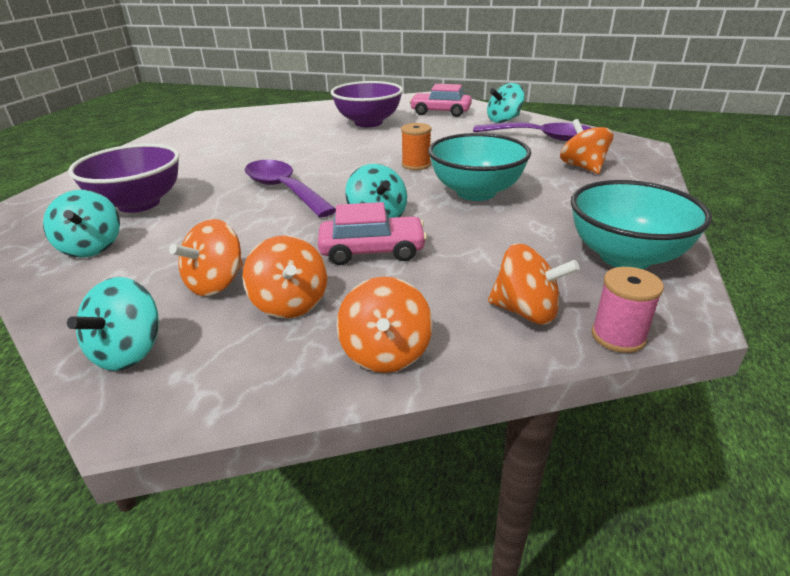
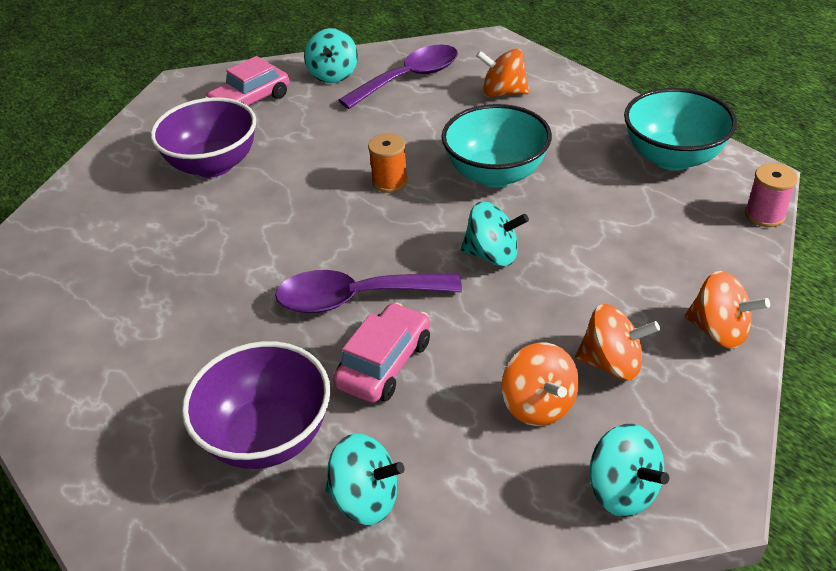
camera: 55 degrees left, 10 degrees up
pink car [318,202,427,265] -> pink car moved to [333,302,430,403]
orange spinning top [488,243,580,325] -> none

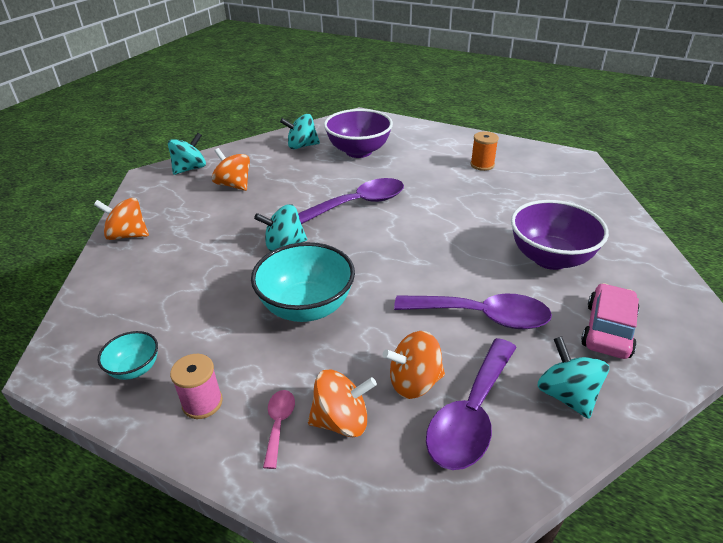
camera: 155 degrees right, 5 degrees down
pink car [333,302,430,403] -> none
orange spool [368,133,408,193] -> orange spool moved to [471,131,499,171]
orange spinning top [575,304,660,380] -> orange spinning top moved to [383,331,445,399]
turquoise spinning top [589,424,669,517] -> turquoise spinning top turned 105 degrees clockwise [168,133,206,175]
turquoise bowl [624,88,737,171] -> turquoise bowl [98,331,158,380], size x0.51
pink spool [745,163,798,227] -> pink spool moved to [170,354,223,419]
none -> pink spoon [263,390,295,469]
none -> purple spoon [394,293,552,329]

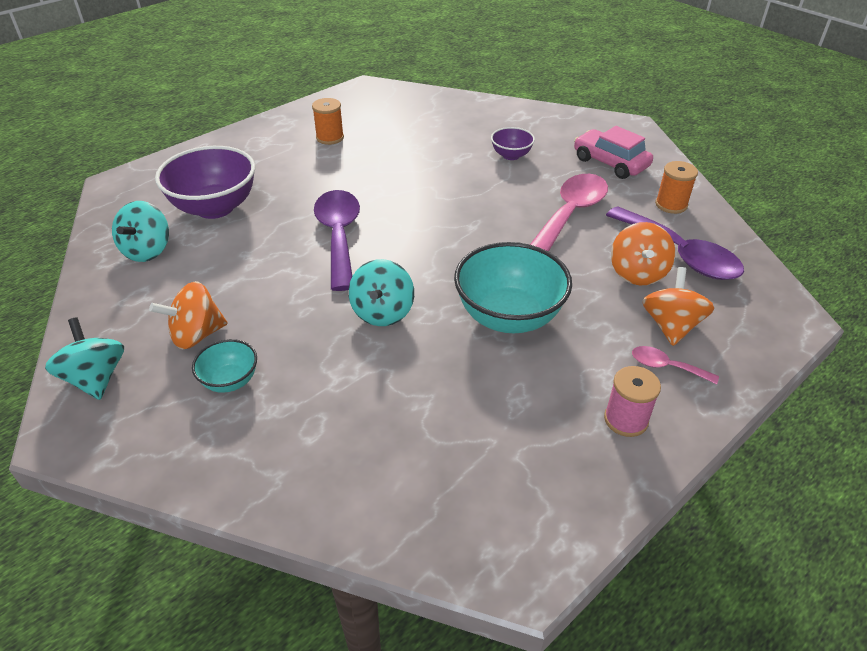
camera: 70 degrees left, 5 degrees up
orange spinning top [94,198,149,240] -> none
turquoise bowl [98,331,158,380] -> turquoise bowl moved to [192,339,257,393]
purple spoon [394,293,552,329] -> pink spoon [530,174,608,252]
purple bowl [511,200,609,270] -> purple bowl [491,127,535,160], size x0.51
turquoise spinning top [537,337,609,419] -> orange spool [655,161,698,214]

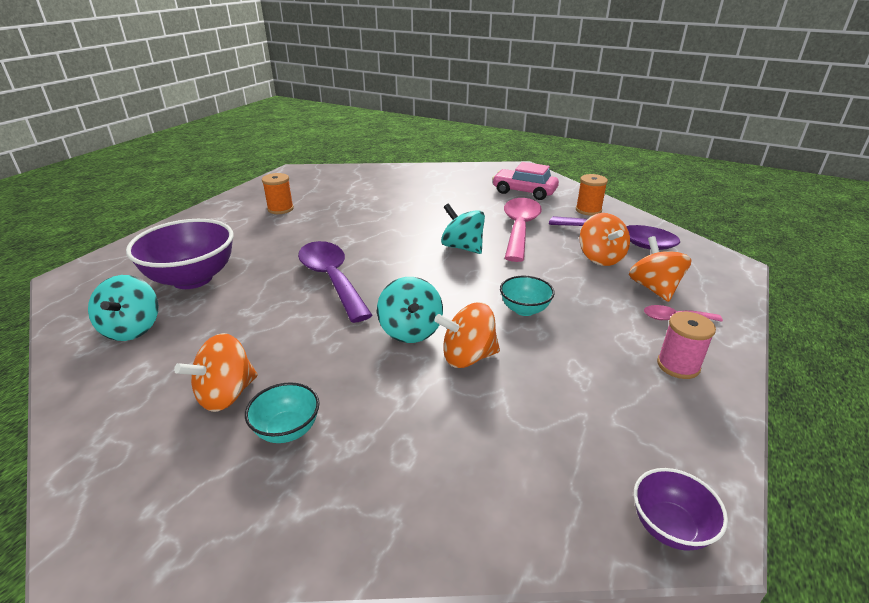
camera: 20 degrees left, 10 degrees down
turquoise spinning top [45,318,124,400] -> turquoise spinning top moved to [441,203,485,254]
turquoise bowl [454,242,572,333] -> turquoise bowl [500,276,555,316], size x0.51
purple bowl [491,127,535,160] -> purple bowl moved to [634,468,728,551]
none -> orange spinning top [434,302,500,368]

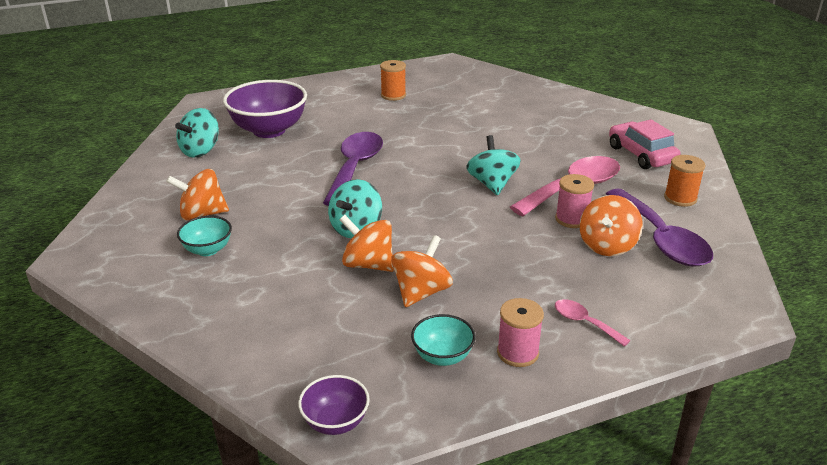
camera: 40 degrees right, 0 degrees up
turquoise bowl [500,276,555,316] -> turquoise bowl moved to [411,314,476,366]
orange spinning top [629,236,691,302] -> orange spinning top moved to [391,235,453,307]
none -> pink spool [555,174,594,228]

